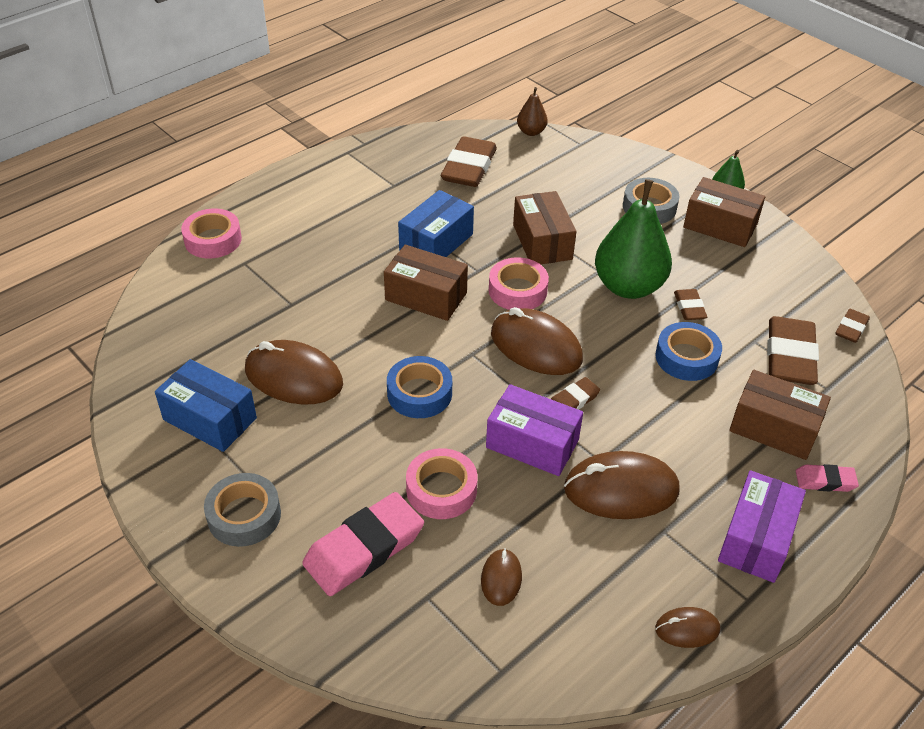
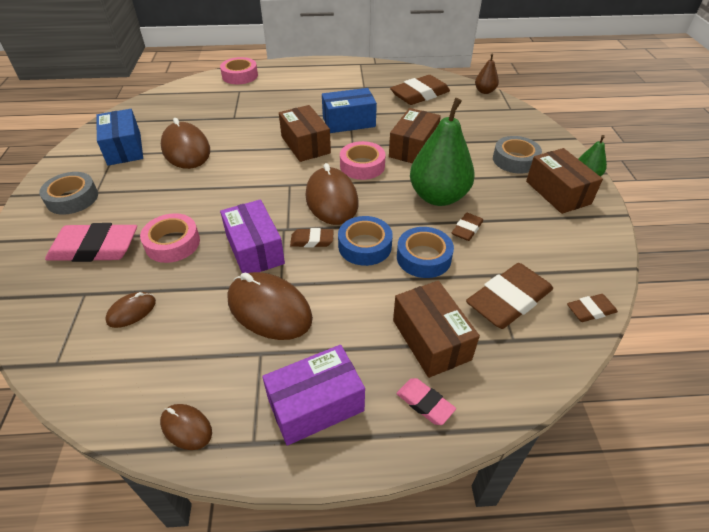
camera: 40 degrees right, 0 degrees up
blue tape [387,356,452,418] -> blue tape moved to [338,216,393,266]

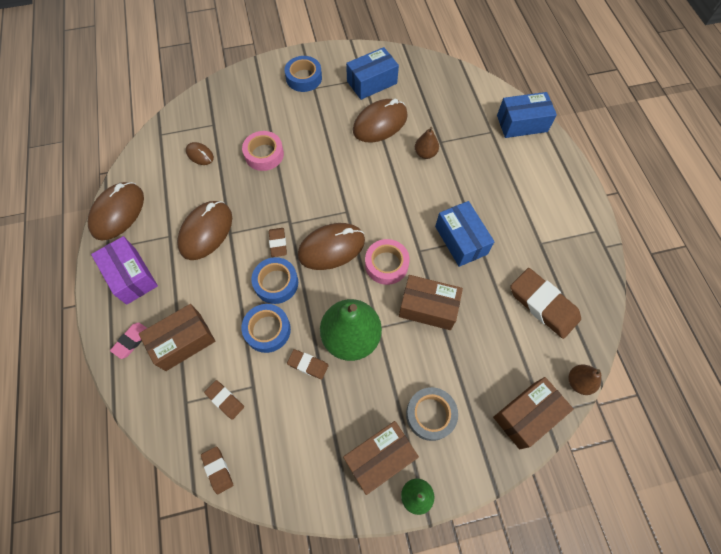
camera: 80 degrees right, 20 degrees up
grey tape [39,172,98,215] -> blue tape [284,56,322,92]
pink eraser [45,223,137,262] -> none
brown mouse [160,404,212,450] -> brown mouse [88,182,144,241], size x1.97
pink tape [220,57,258,84] -> blue box [497,92,557,138]
purple box [220,199,285,273] -> none
brown box [279,105,331,162] -> brown box moved to [493,377,573,449]
brown eraser [466,263,553,329] -> brown eraser [204,380,244,420], size x0.51
none -> brown pear [415,127,439,159]

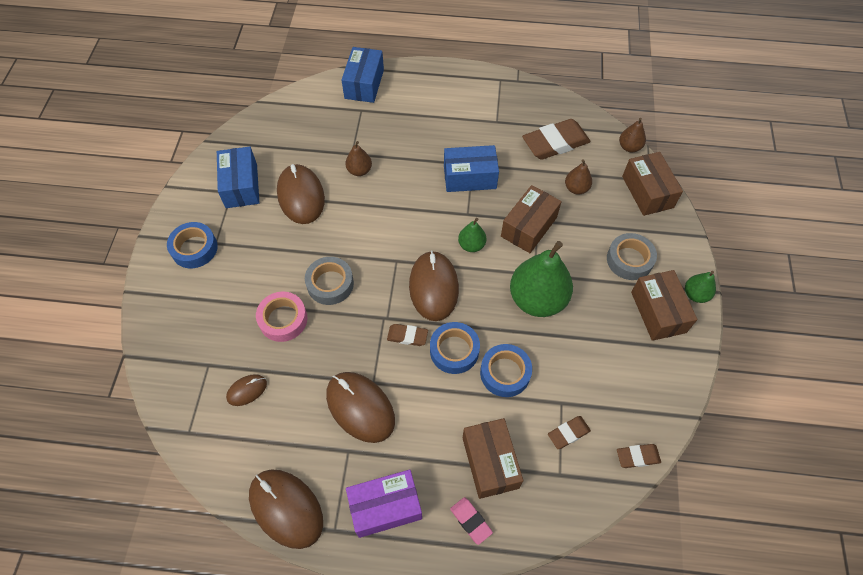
camera: 70 degrees left, 5 degrees down
brown eraser [287,349,328,379] -> none
pink tape [365,239,410,285] -> green pear [458,218,487,252]
none -> grey tape [305,257,354,305]
none -> brown pear [565,159,592,195]

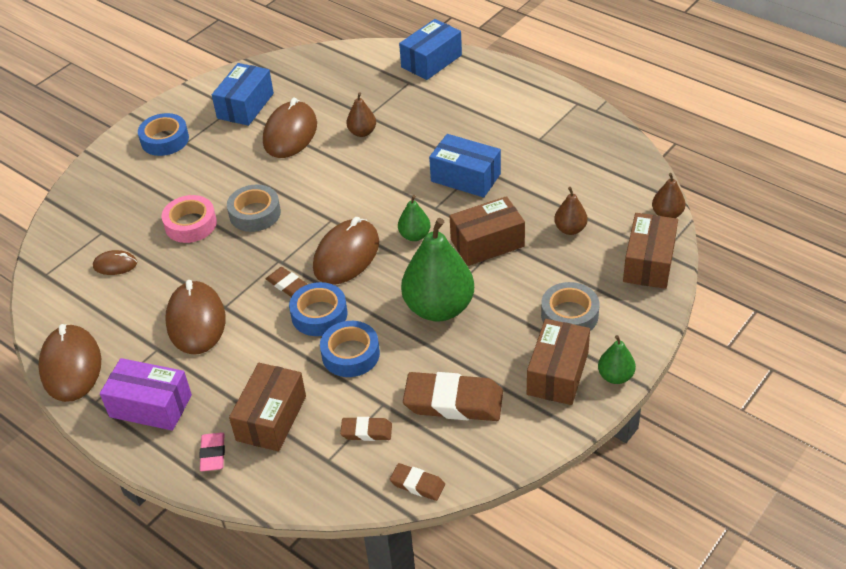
camera: 35 degrees right, 15 degrees down
brown eraser [522,119,590,160] -> brown eraser moved to [403,372,503,421]

